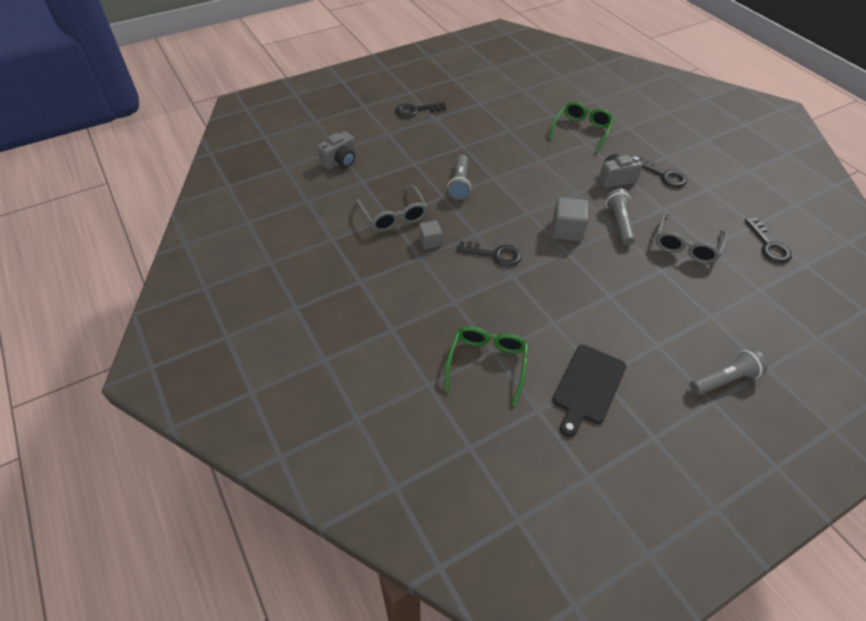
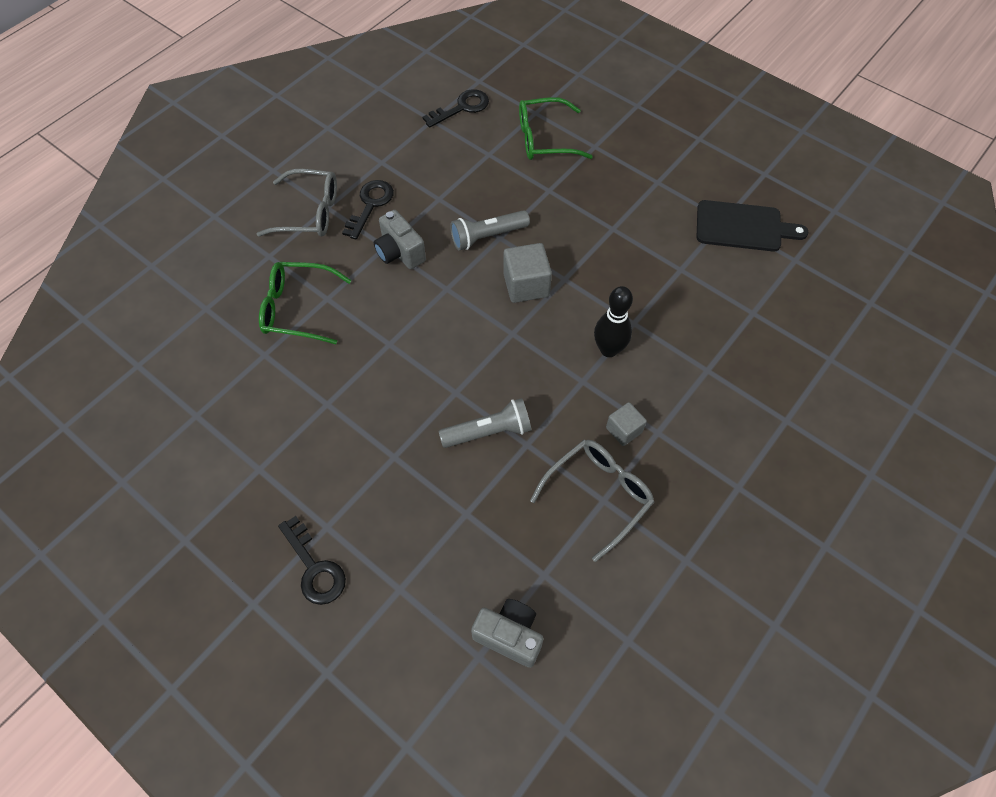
camera: 110 degrees left, 10 degrees up
green glasses [445,326,528,406] -> green glasses moved to [519,97,593,160]
black key [457,241,522,267] -> black bowling pin [594,286,633,357]
grey glasses [656,212,728,264] -> grey glasses moved to [257,169,337,237]
grey flashlight [690,348,768,395] -> none

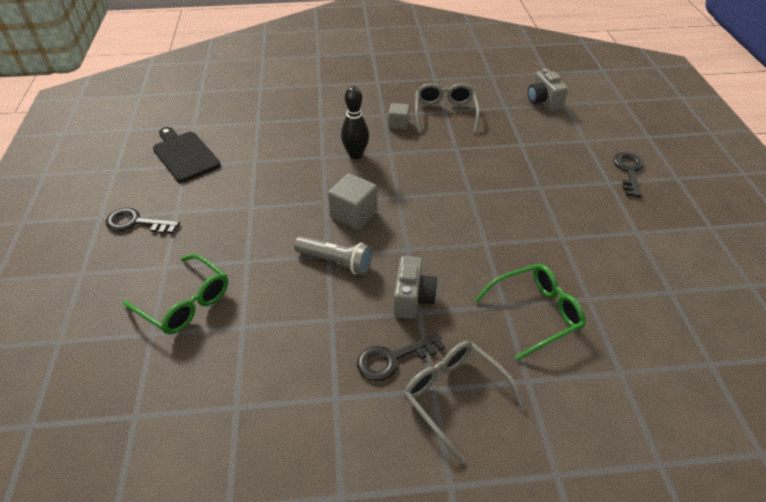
camera: 135 degrees left, 15 degrees down
green glasses [259,262,352,344] -> green glasses turned 75 degrees counterclockwise [475,264,586,360]
black key [422,89,489,128] -> black key moved to [106,208,180,234]
grey flashlight [439,398,531,448] -> none
grey glasses [530,440,654,562] -> grey glasses turned 90 degrees clockwise [415,83,480,133]

